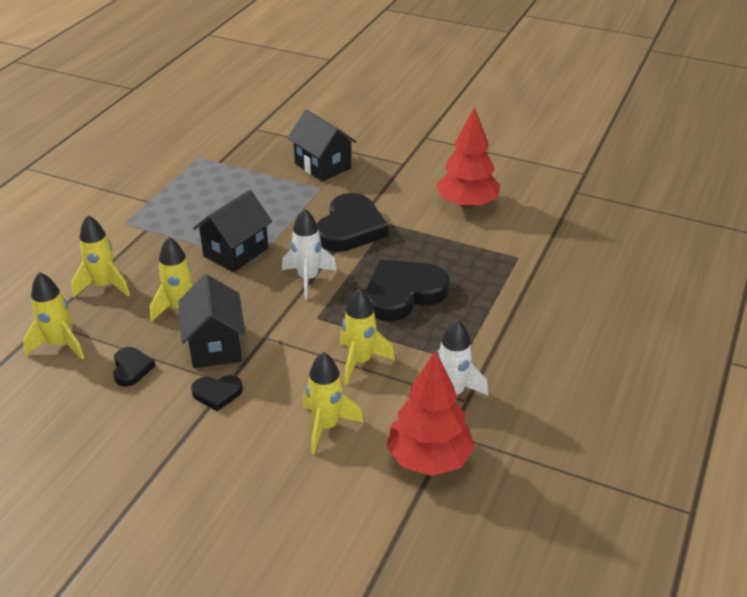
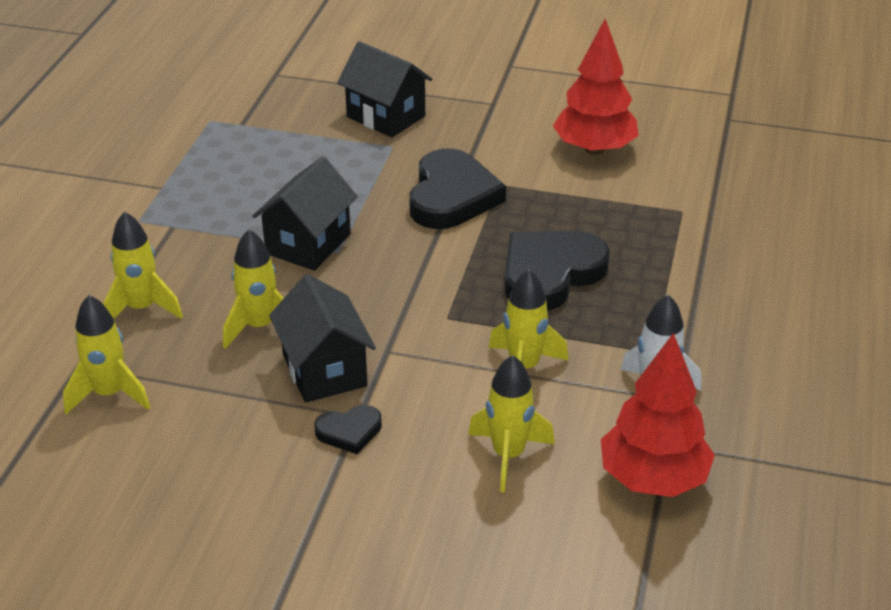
camera: 10 degrees left, 0 degrees up
black heart [113,347,155,387] -> none
white rocket [282,208,337,300] -> none

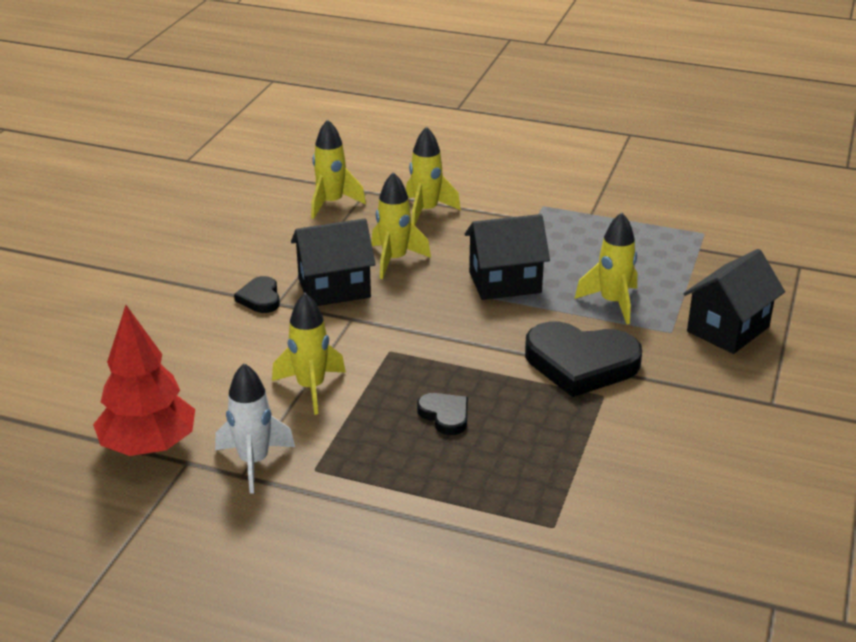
camera: 95 degrees right, 5 degrees down
black house [252,157,358,271] -> black house turned 45 degrees counterclockwise [465,214,550,300]
yellow rocket [468,355,555,492] -> yellow rocket moved to [574,212,637,325]
black heart [505,231,610,311] -> black heart [417,393,468,435], size x0.49
red tree [553,19,639,155] -> none

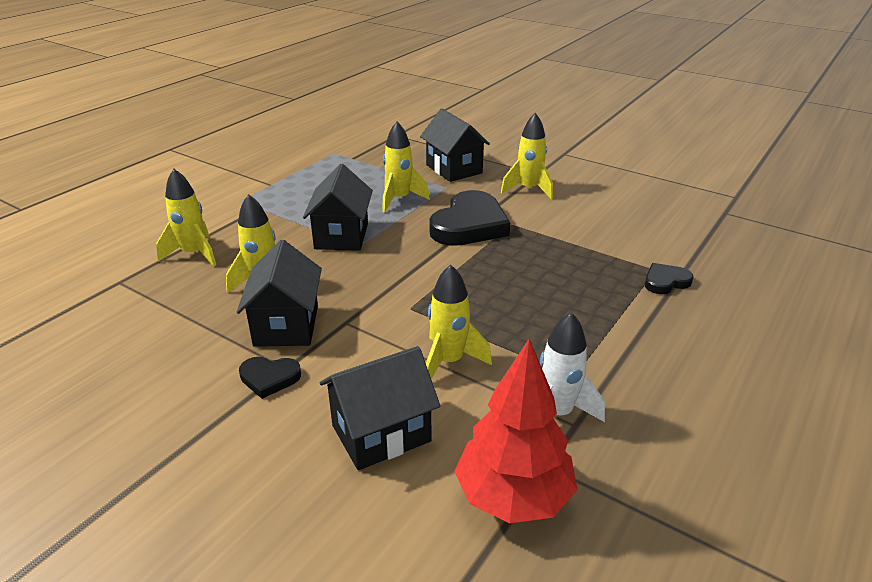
camera: 75 degrees left, 0 degrees up
yellow rocket [311,119,366,219] -> yellow rocket moved to [501,113,553,200]
black heart [417,393,468,435] -> black heart moved to [645,263,694,294]
none -> black house [320,346,440,470]

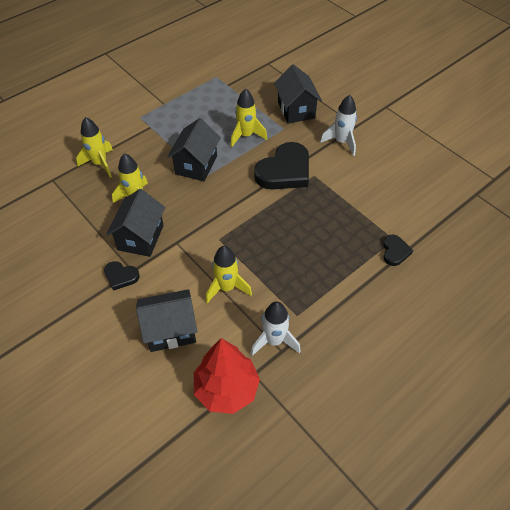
camera: 15 degrees right, 20 degrees up
yellow rocket [501,113,553,200] -> white rocket [320,95,357,156]
black heart [645,263,694,294] -> black heart turned 105 degrees clockwise [383,235,413,266]

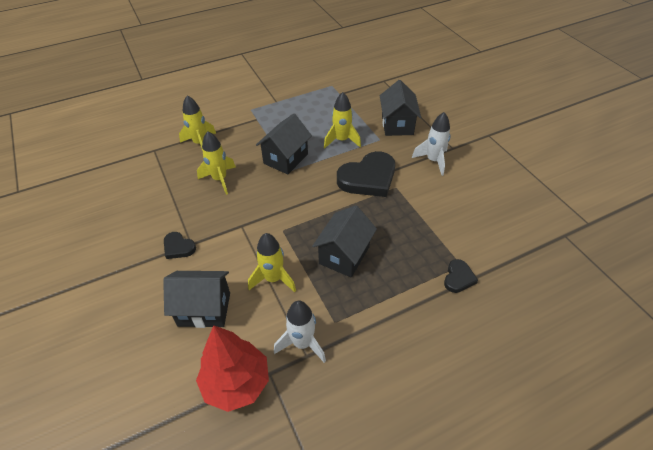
camera: 15 degrees right, 5 degrees down
black house [106,189,165,257] -> black house moved to [312,205,377,277]

